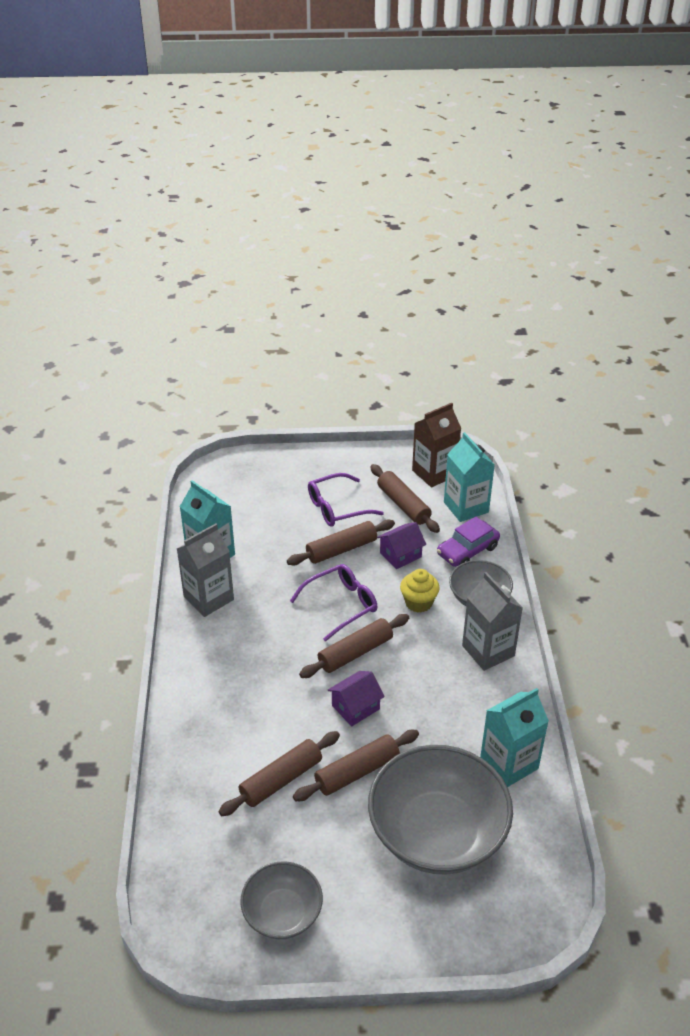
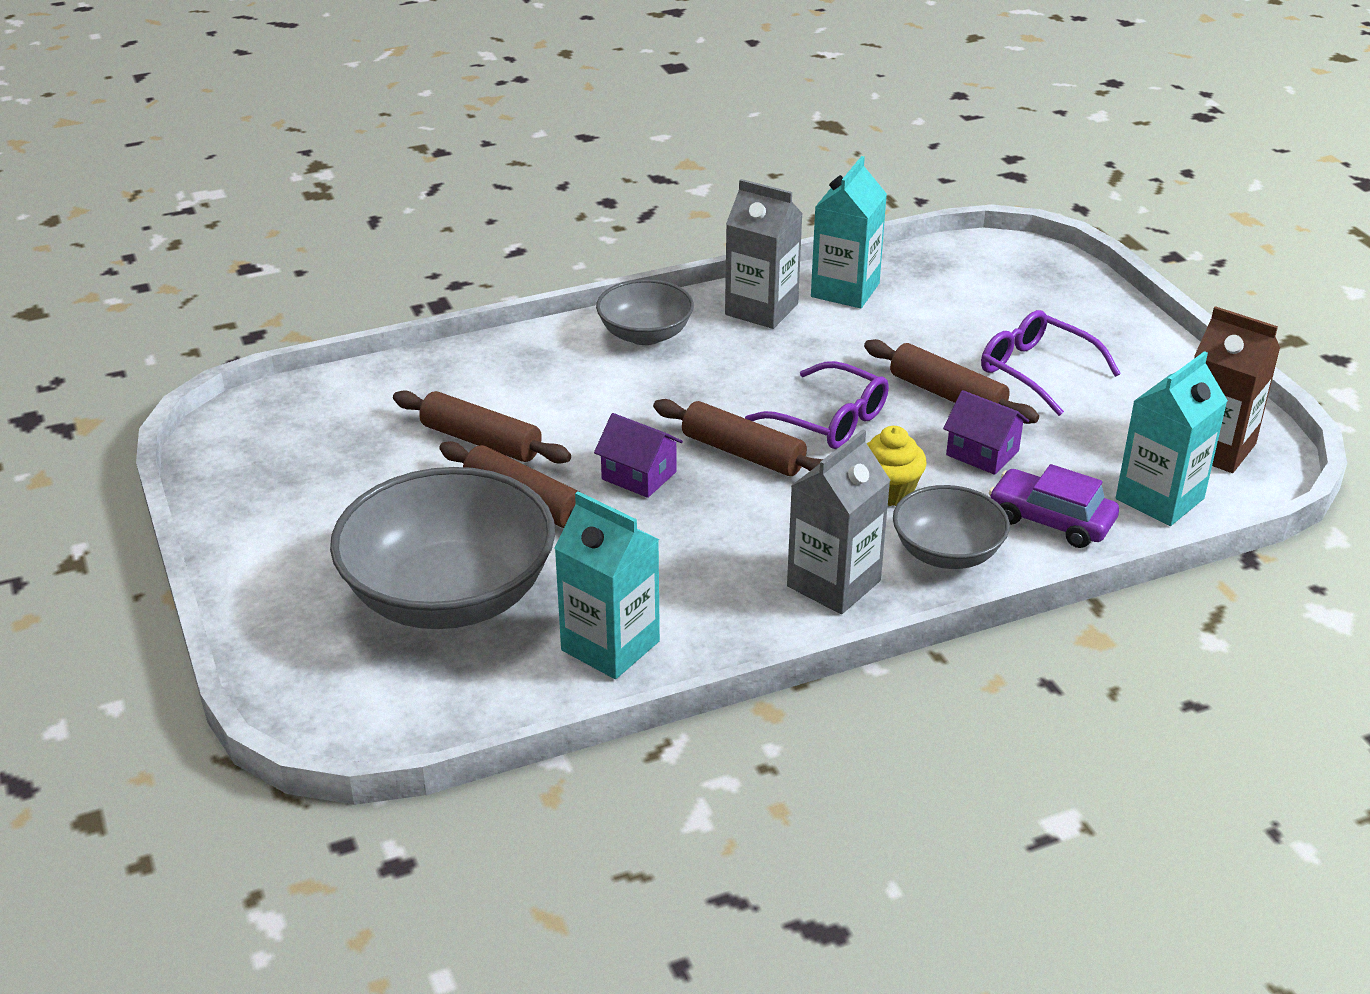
camera: 70 degrees right, 5 degrees down
grey bowl [240,861,323,939] -> grey bowl moved to [596,279,694,345]
brown rolling pin [370,464,440,533] -> none

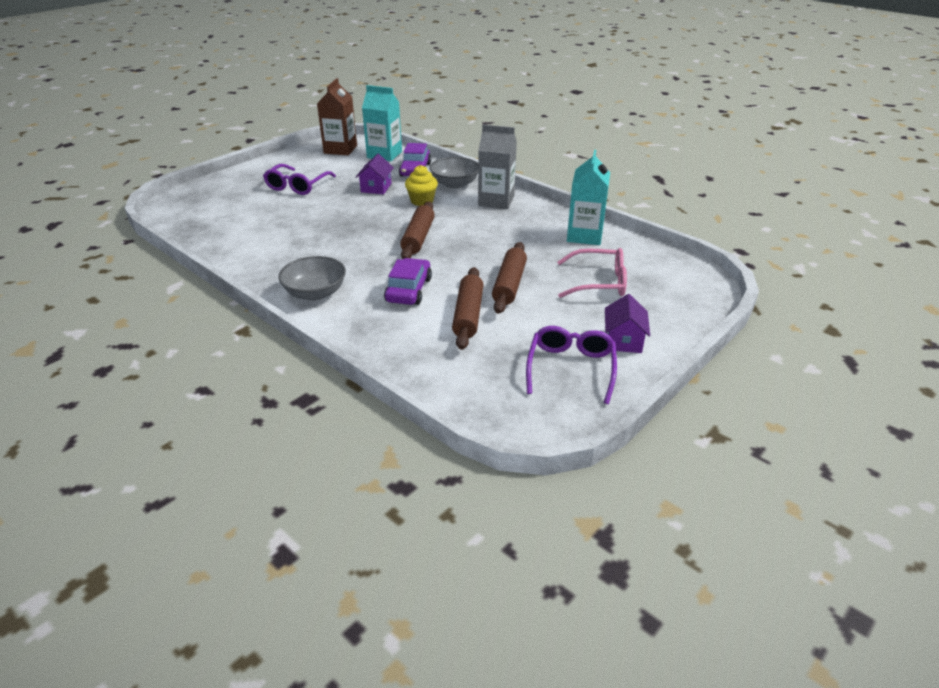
camera: 115 degrees left, 0 degrees up
grey bowl [330,467,555,629] -> pink glasses [557,248,627,298]
purple house [594,413,683,498] -> purple house moved to [605,294,650,353]
grey carton [725,179,803,329] -> none
purple glasses [745,361,889,449] -> purple glasses moved to [526,326,617,404]
turquoise carton [811,156,887,308] -> none
brown rolling pin [864,339,1039,424] -> none
none -> purple car [384,258,432,305]

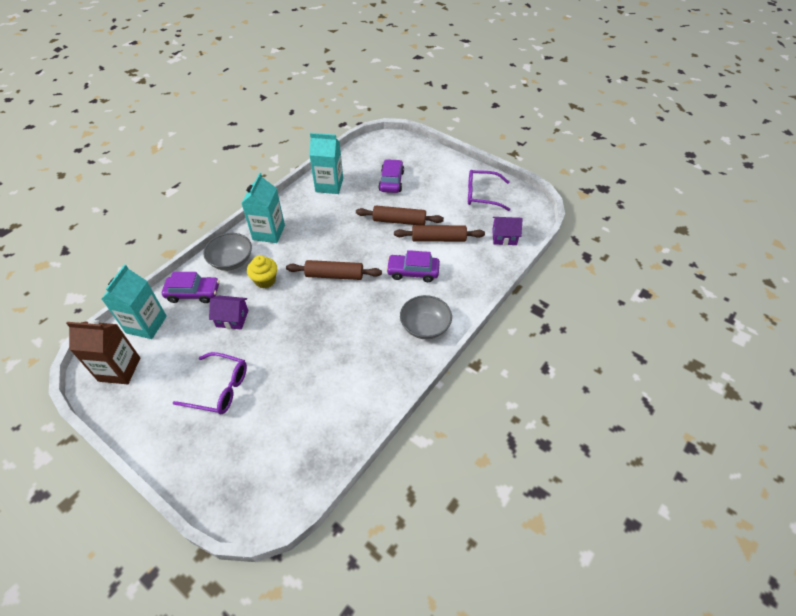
camera: 95 degrees left, 15 degrees up
grey carton [478,124,517,209] -> turquoise carton [241,173,285,243]
pink glasses [557,248,627,298] -> purple car [378,159,404,193]
purple house [605,294,650,353] -> purple house moved to [492,217,522,245]

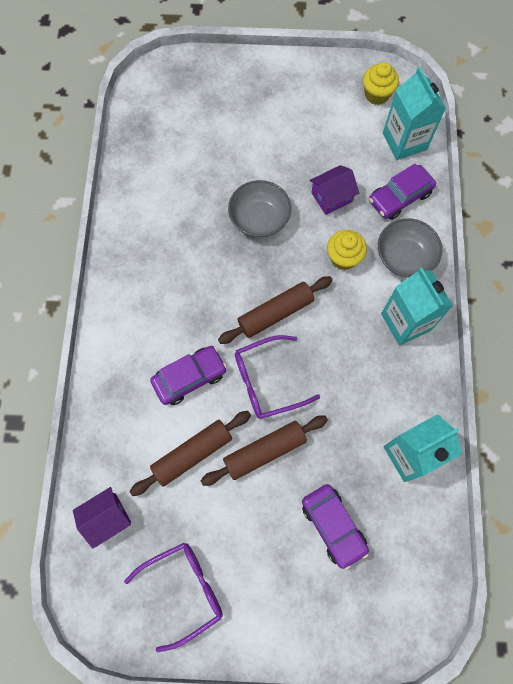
camera: 145 degrees right, 20 degrees up
brown carton [66,320,140,384] -> yellow cupcake [363,62,399,105]
purple glasses [173,352,247,414] -> purple glasses moved to [235,335,320,419]
grey bowl [400,295,452,339] -> grey bowl moved to [228,180,291,238]

